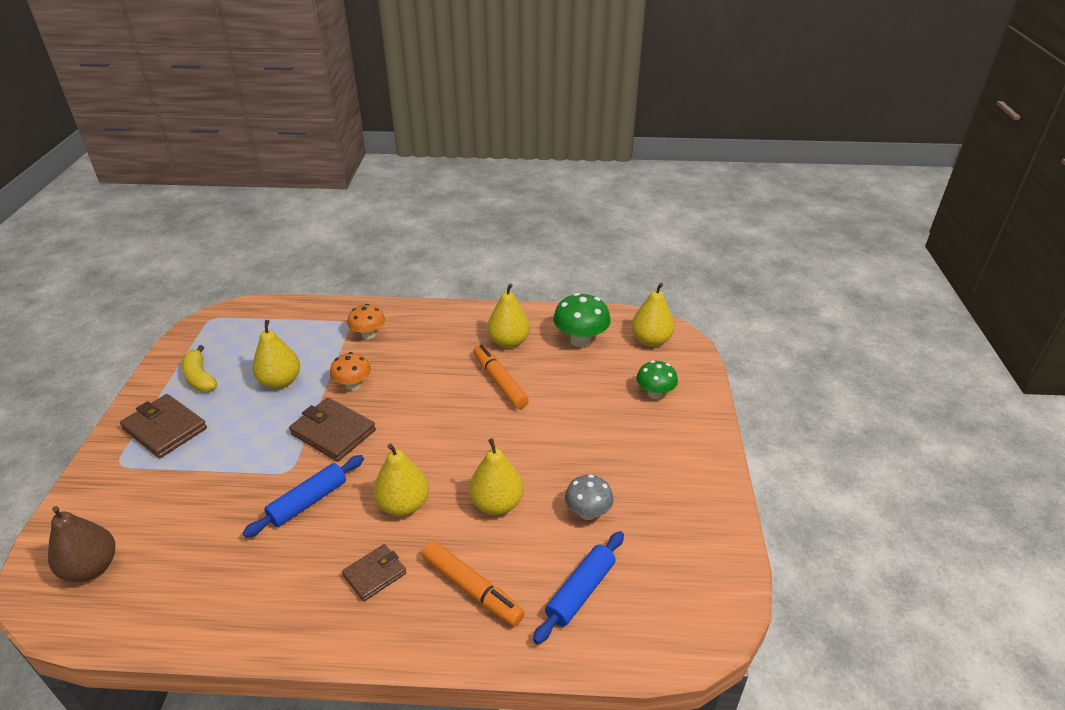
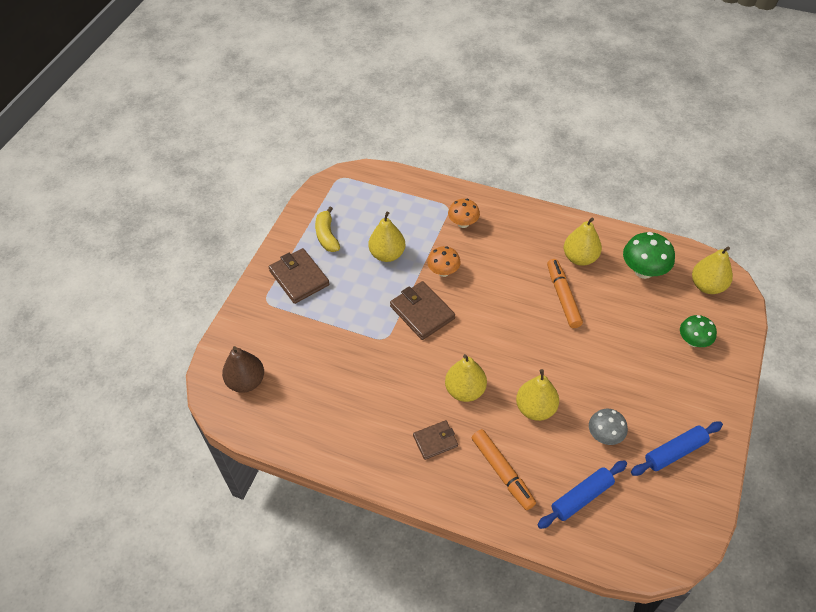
camera: 20 degrees right, 15 degrees up
blue rolling pin [243,455,364,538] -> blue rolling pin moved to [631,422,723,476]

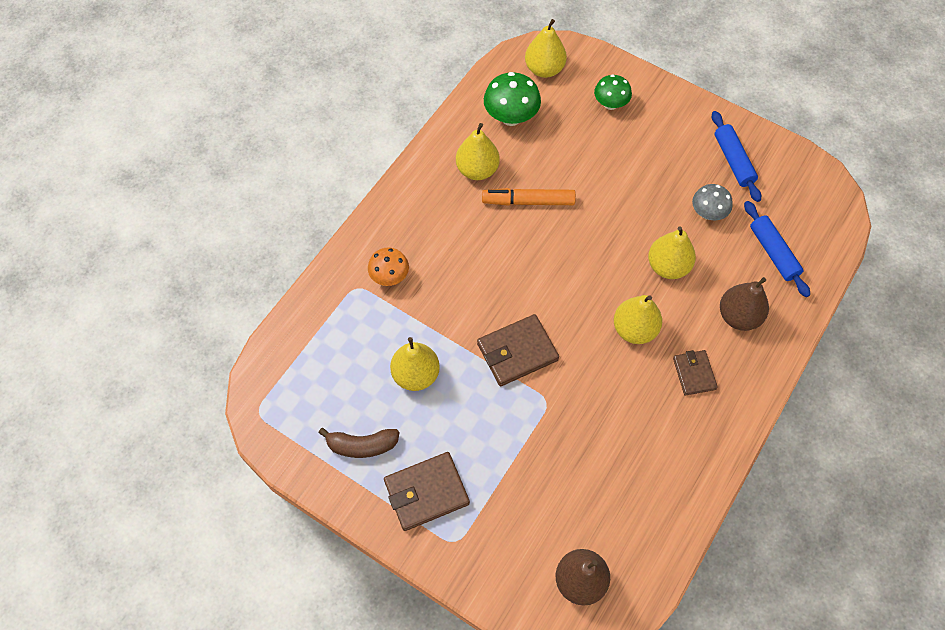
camera: 80 degrees left, 10 degrees up
yellow banana [315,207,340,252] -> brown banana [318,428,399,458]
orange mushroom [427,246,461,277] -> none
orange marker [472,429,536,510] -> brown pear [720,277,769,331]

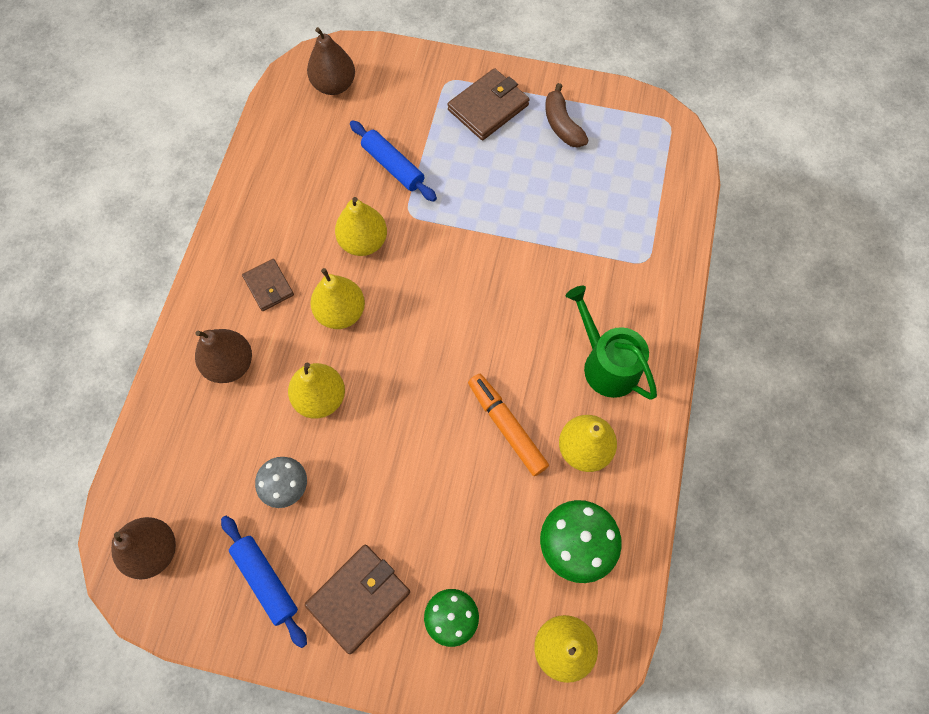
camera: 160 degrees right, 5 degrees up
brown banana [318,428,399,458] -> brown banana turned 90 degrees counterclockwise [545,83,589,147]
orange mushroom [368,247,409,286] -> none
yellow pear [390,337,440,391] -> yellow pear moved to [335,197,387,256]
brown wallet [477,314,559,386] -> brown wallet moved to [305,545,410,654]
orange marker [482,188,576,206] -> orange marker turned 105 degrees counterclockwise [468,374,549,476]
blue rolling pin [744,201,810,297] -> blue rolling pin moved to [350,120,437,202]
none -> brown pear [111,517,176,580]
none -> green watering can [566,286,657,400]

